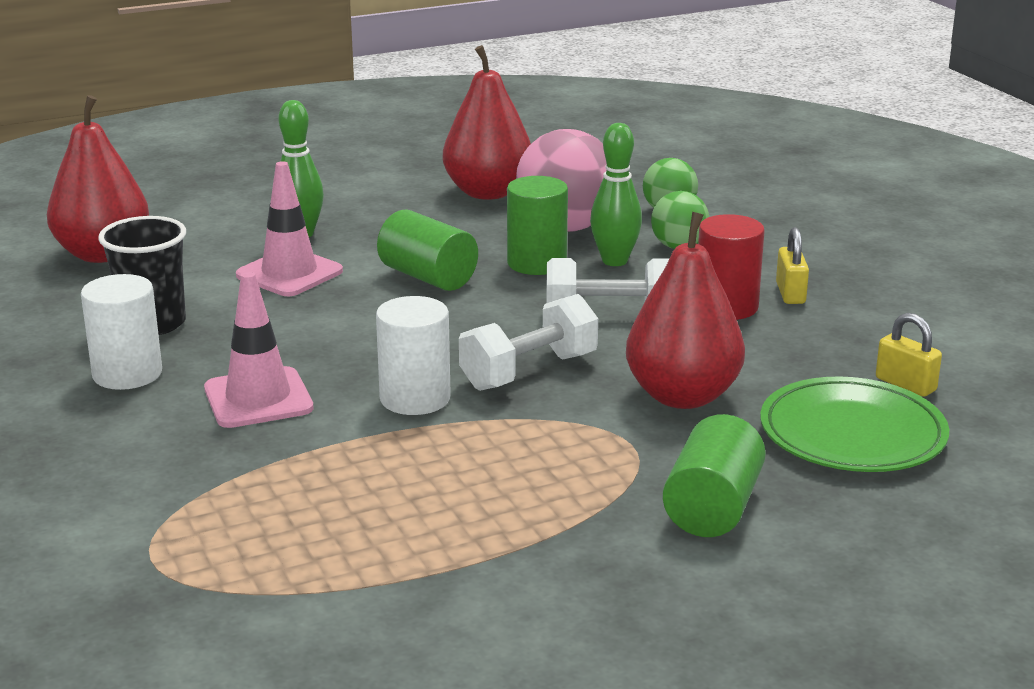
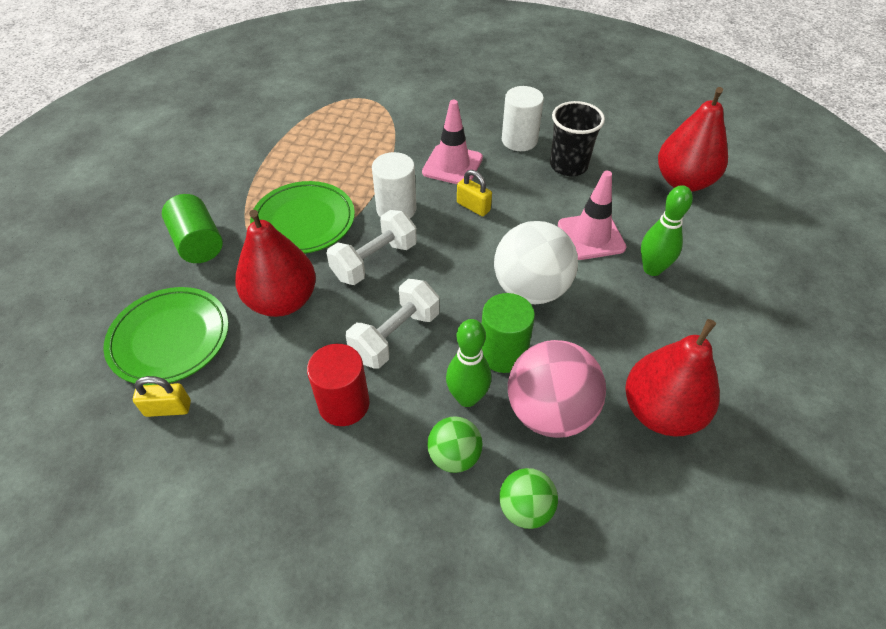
camera: 130 degrees right, 25 degrees up
green cylinder [377,209,478,291] -> white ball [494,221,578,305]
white dumbbell [459,294,598,391] -> white dumbbell turned 45 degrees clockwise [326,210,417,285]
yellow padlock [776,227,809,304] -> yellow padlock moved to [457,170,492,216]
none -> green plate [250,181,355,254]

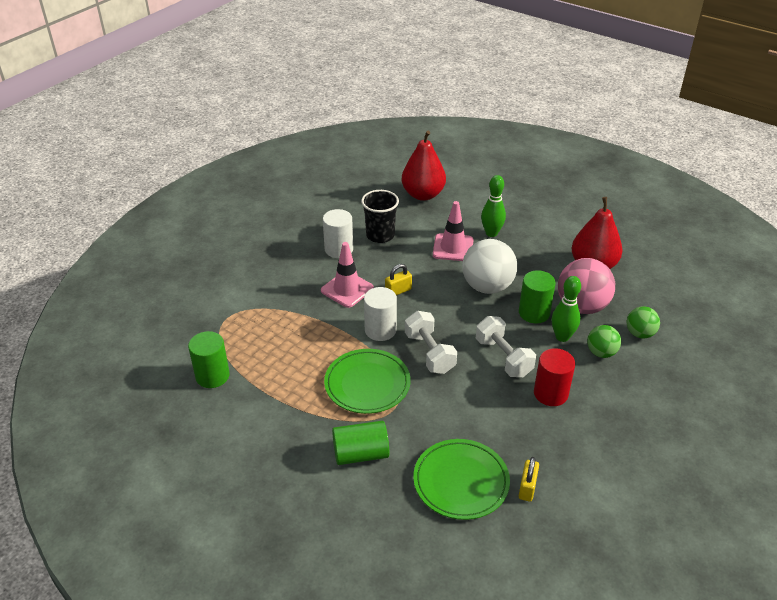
camera: 70 degrees left, 10 degrees down
red pear [235,210,316,317] -> none
none -> green cylinder [188,331,230,388]

